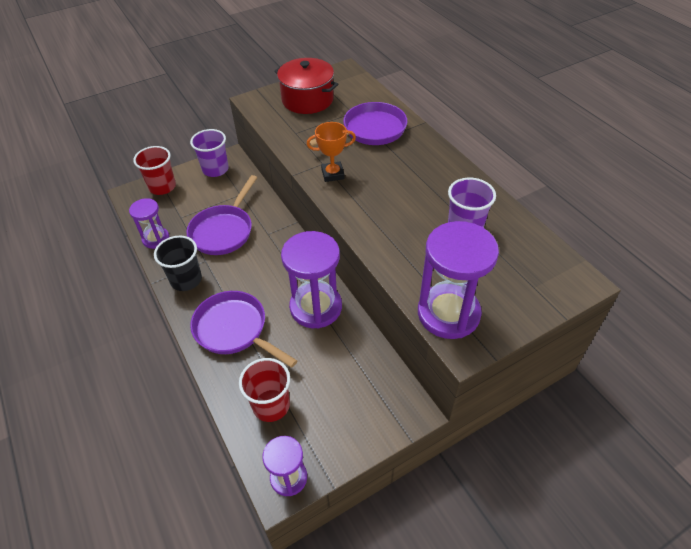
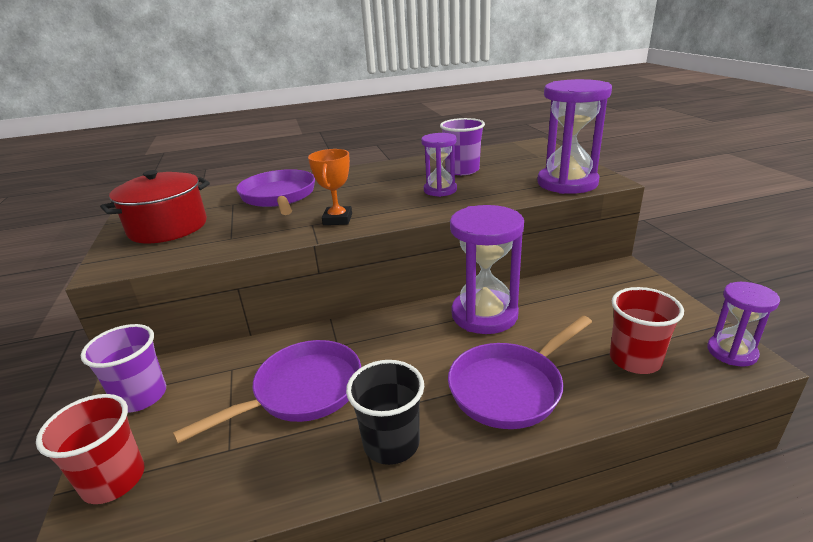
camera: 75 degrees left, 20 degrees down
purple hourglass [129,198,169,249] -> purple hourglass moved to [421,133,457,197]
purple pan [186,175,257,255] -> purple pan turned 75 degrees counterclockwise [173,340,361,444]

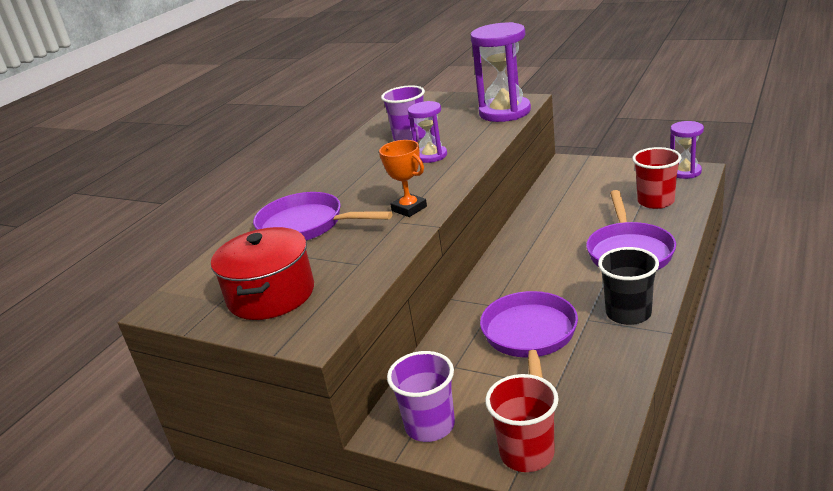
camera: 45 degrees left, 0 degrees up
purple hourglass [450,205,524,334] -> none

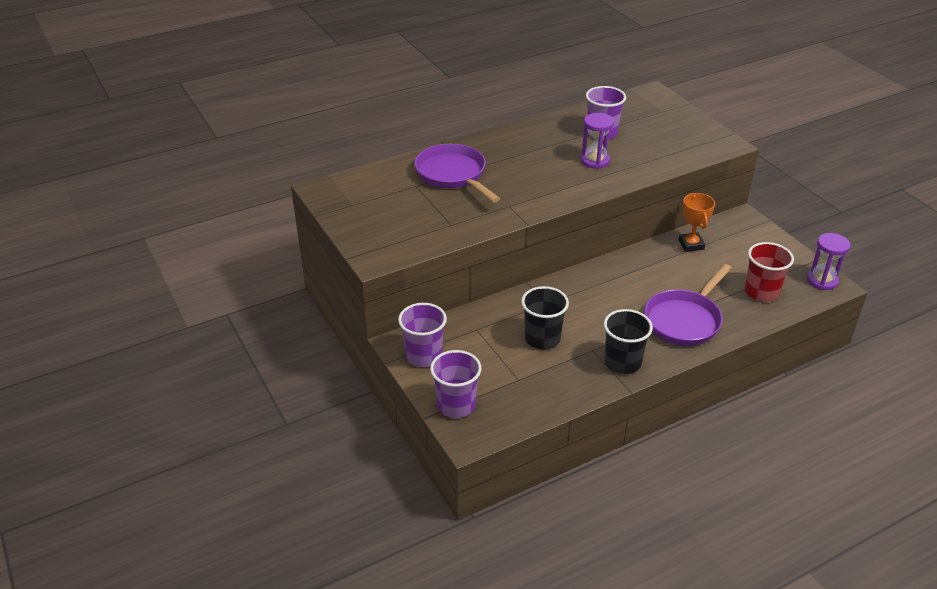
camera: 30 degrees right, 10 degrees up
red pot [211,227,314,320] -> none
orange trophy [379,140,427,217] -> orange trophy moved to [678,193,715,252]
purple hourglass [470,22,531,122] -> none
purple pan [480,291,578,378] -> black cup [521,286,569,350]
red cup [485,374,559,472] -> purple cup [430,350,481,418]

